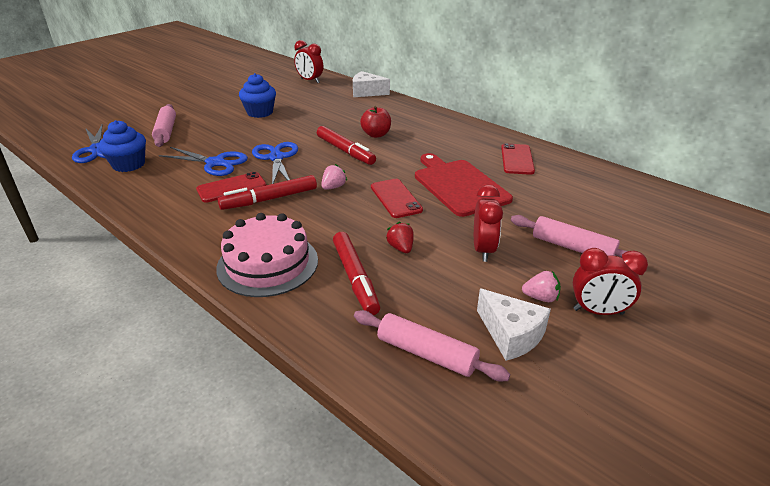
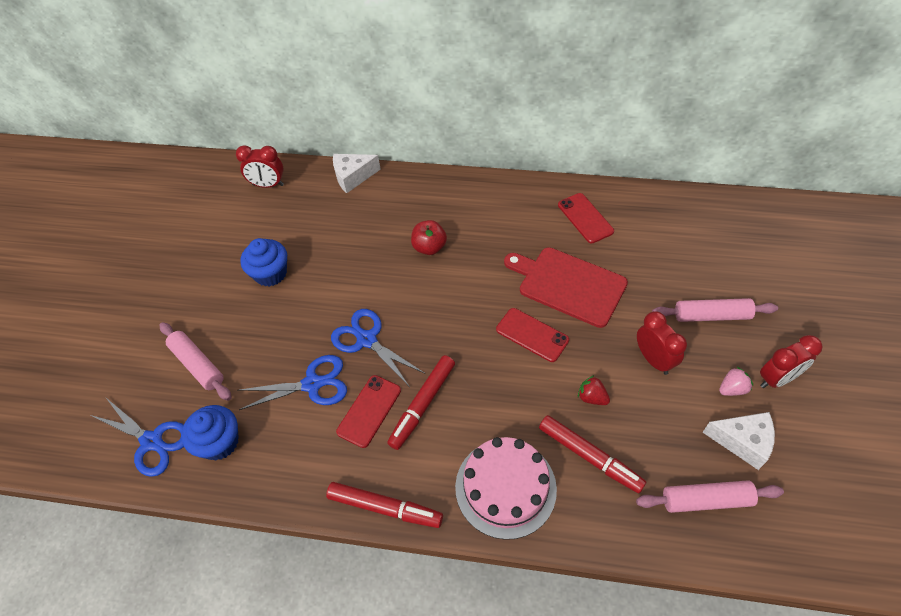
camera: 30 degrees left, 20 degrees up
red marker [317,126,376,165] -> red marker moved to [326,482,443,528]
pink strawberry [321,164,347,190] -> none

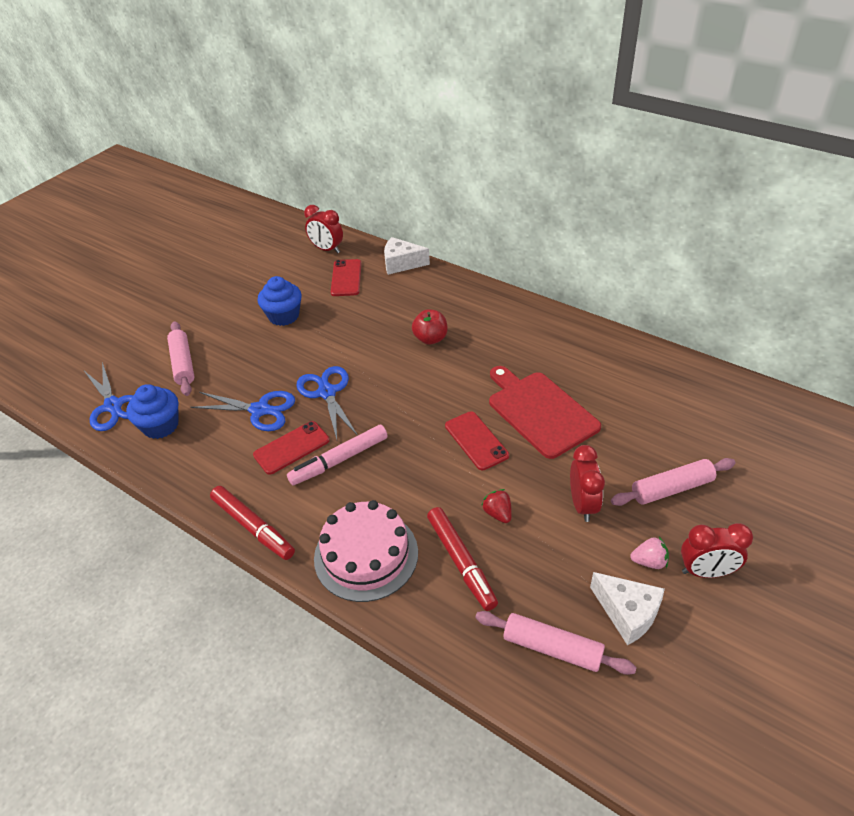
camera: 25 degrees right, 10 degrees down
red marker [387,355,455,450] -> pink marker [287,425,388,485]
red phone [558,193,614,243] -> red phone moved to [331,259,361,296]
pink rolling pin [652,298,778,322] -> pink rolling pin turned 45 degrees counterclockwise [611,458,736,506]

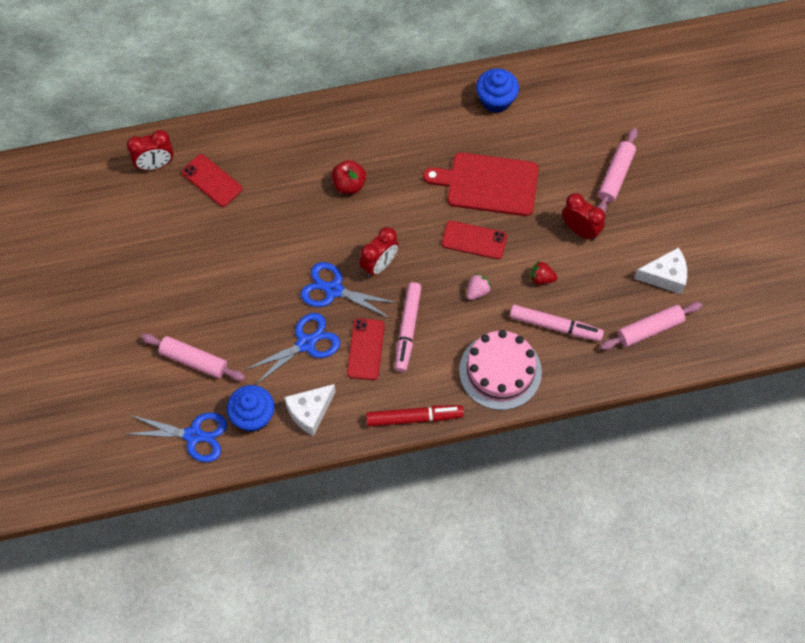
camera: 50 degrees left, 20 degrees up
blue cupcake [258,276,302,326] -> blue cupcake moved to [476,69,519,113]
white cheese [384,237,430,275] -> white cheese moved to [284,384,336,436]
red marker [427,507,498,611] -> pink marker [510,305,604,341]
pink strawberry [630,537,669,569] -> pink strawberry moved to [467,273,492,300]
red clock [681,523,753,578] -> red clock moved to [359,227,399,277]

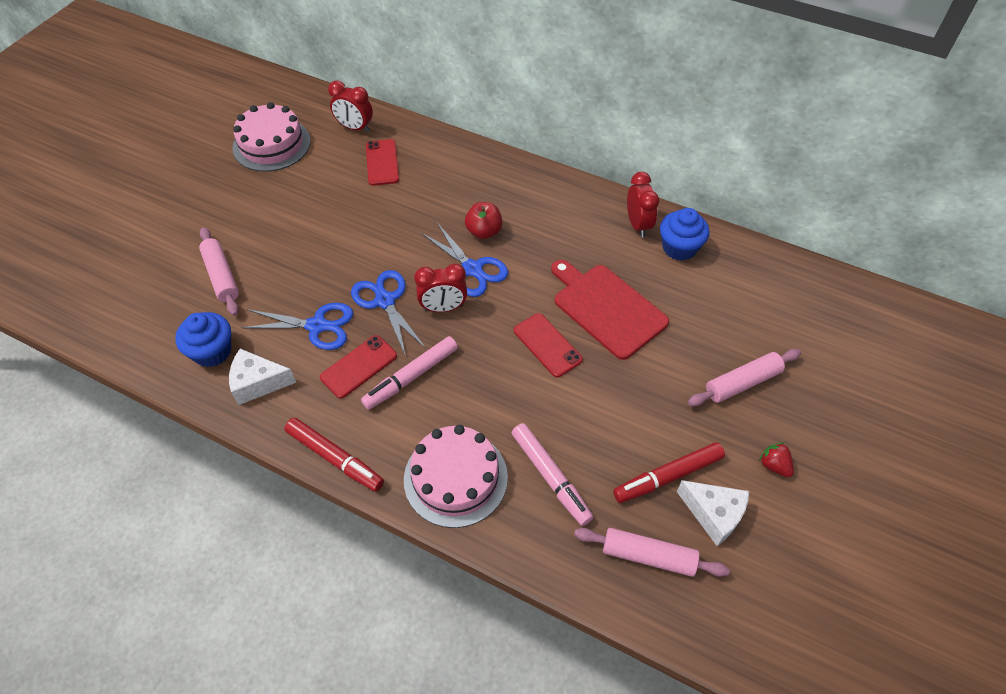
camera: 40 degrees right, 10 degrees down
blue scissors [127,413,227,462] -> blue scissors moved to [422,223,508,297]
pink strawberry [467,273,492,300] -> none
red strawberry [531,261,557,284] -> red strawberry moved to [759,442,794,477]
red clock [562,193,605,241] -> red clock moved to [627,172,659,237]
none -> pink cake [232,102,311,172]
none -> red marker [613,442,725,503]

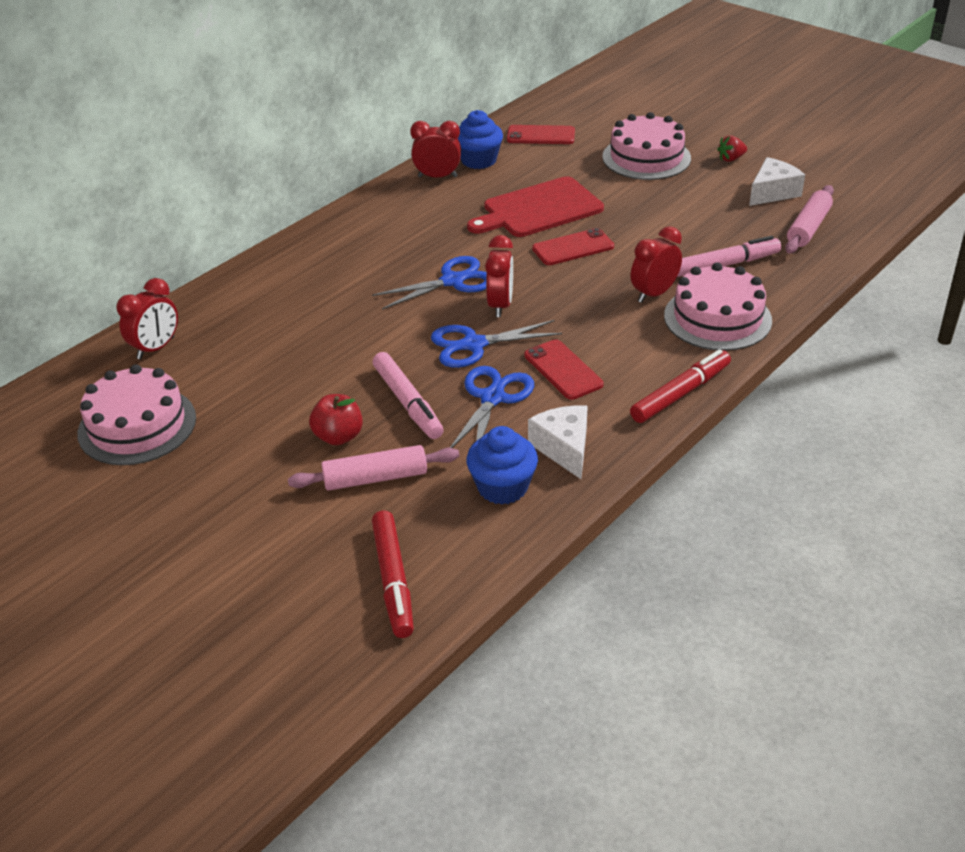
camera: 75 degrees left, 15 degrees down
white cheese [229,349,296,405] -> white cheese turned 150 degrees clockwise [528,406,588,479]
pink marker [361,336,458,410] -> pink marker moved to [373,352,444,439]
red phone [366,139,399,186] -> red phone moved to [507,125,575,144]
red apple [465,202,503,239] -> red apple moved to [309,394,363,445]
red marker [613,442,725,503] -> red marker moved to [372,511,414,638]
pink rolling pin [688,349,801,406] -> pink cake [602,112,691,180]
none -> red clock [631,226,682,303]

